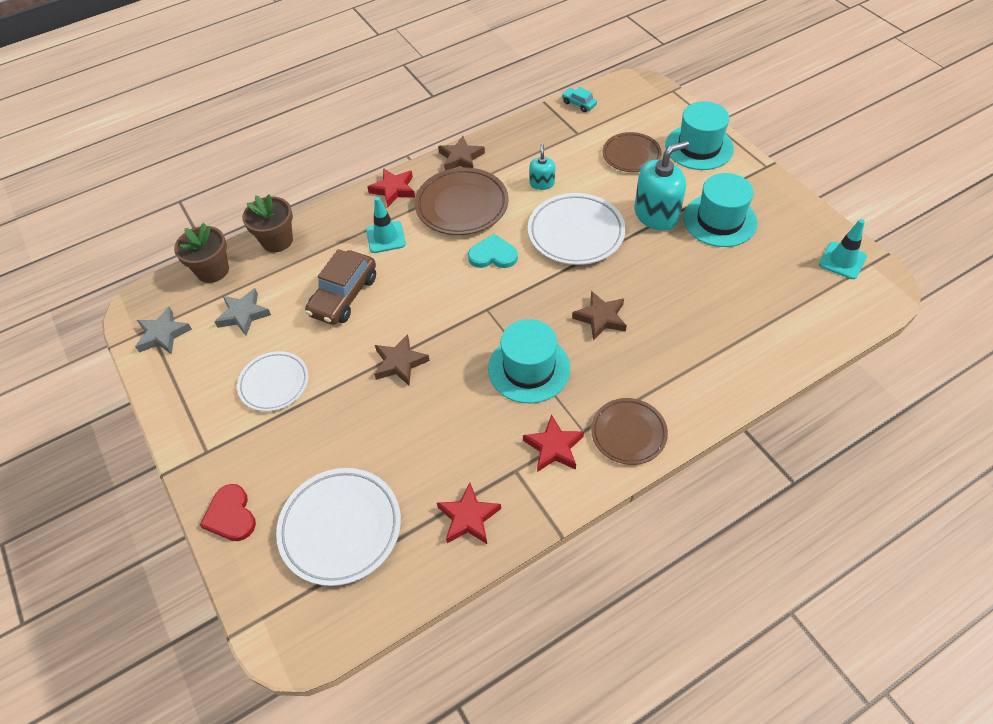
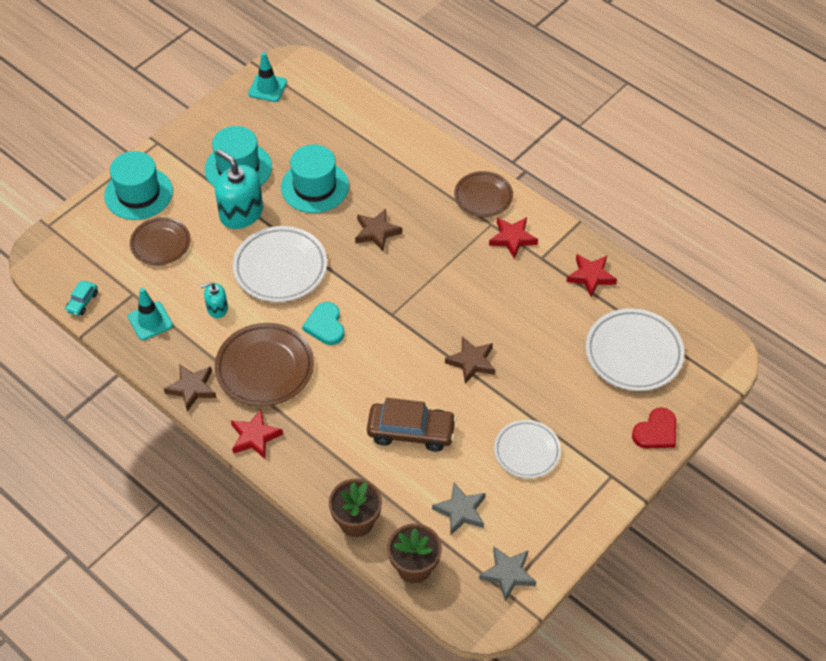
camera: 110 degrees left, 0 degrees up
turquoise traffic cone [366,197,406,253] -> turquoise traffic cone moved to [128,288,173,340]
turquoise hat [488,319,570,403] -> turquoise hat moved to [281,144,349,213]

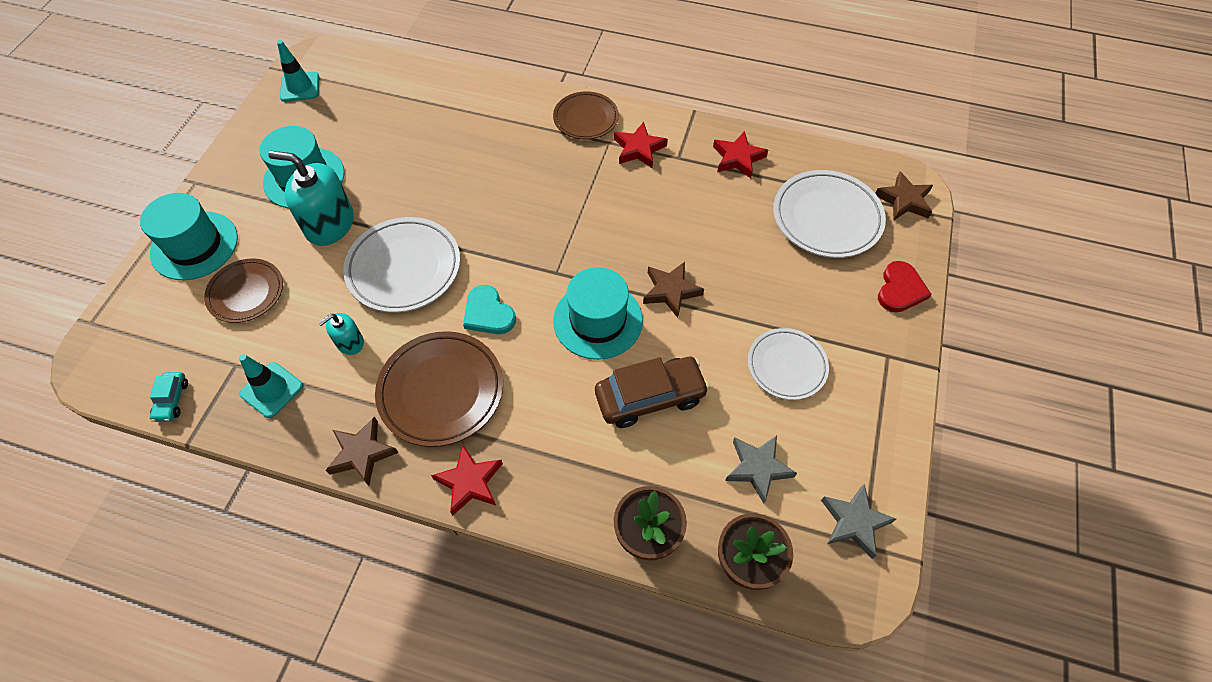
camera: 25 degrees left, 5 degrees up
turquoise hat [281,144,349,213] -> turquoise hat moved to [553,267,643,360]
brown star [355,209,402,251] -> brown star moved to [875,171,933,220]

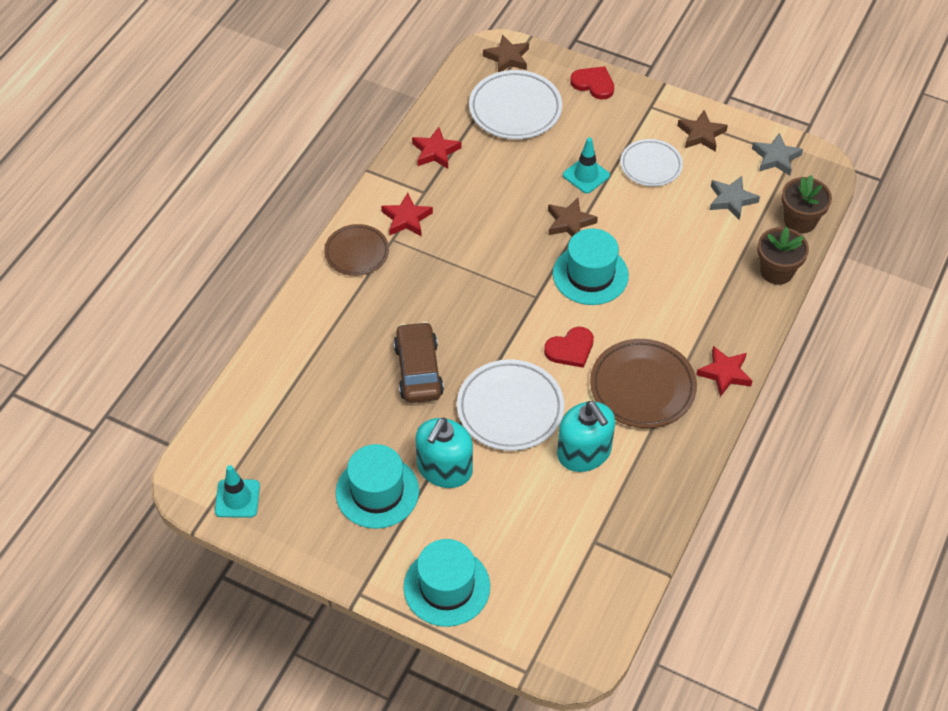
camera: 80 degrees left, 5 degrees down
turquoise car [150,372,188,422] -> none
brown plate [204,258,283,323] -> none
turquoise traffic cone [239,354,303,418] -> turquoise traffic cone moved to [563,137,610,194]
turquoise soap dispenser [318,313,364,355] -> turquoise soap dispenser [557,401,615,472], size x1.92
brown star [326,417,398,486] -> brown star moved to [678,110,728,152]
turquoise heart [463,285,516,334] -> red heart [544,327,594,368]
brown car [595,357,709,428] -> brown car moved to [394,321,444,403]

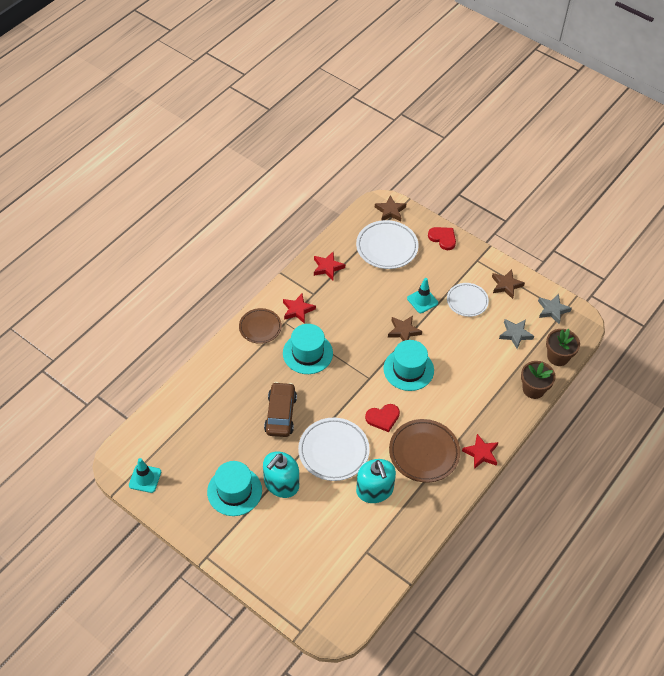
camera: 10 degrees right, 0 degrees up
turquoise hat [403,539,490,627] -> turquoise hat moved to [283,324,333,374]

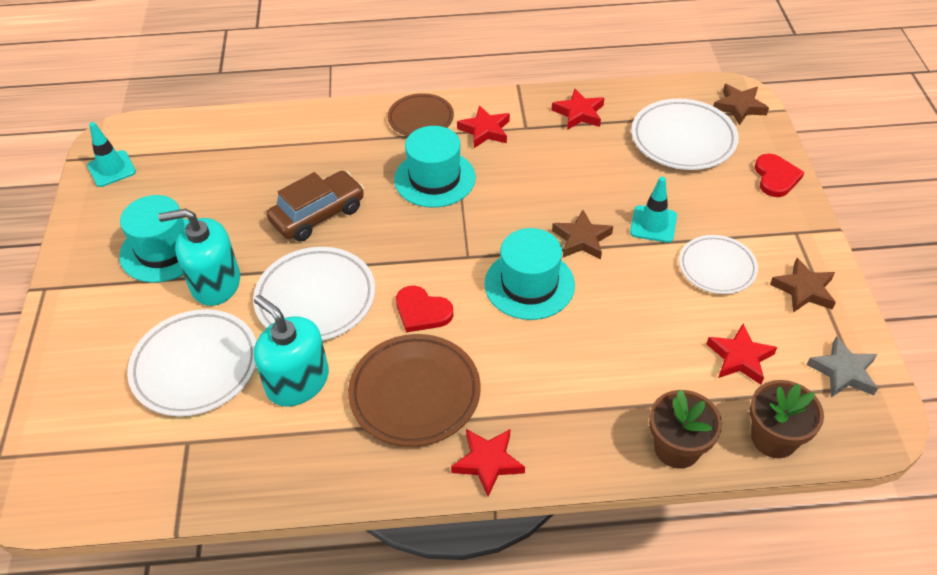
camera: 50 degrees right, 5 degrees down
turquoise soap dispenser [356,459,396,503] -> turquoise soap dispenser turned 105 degrees clockwise [254,295,329,407]
grey star [499,319,534,349] -> red star [707,324,777,384]
none -> white plate [127,309,256,417]

